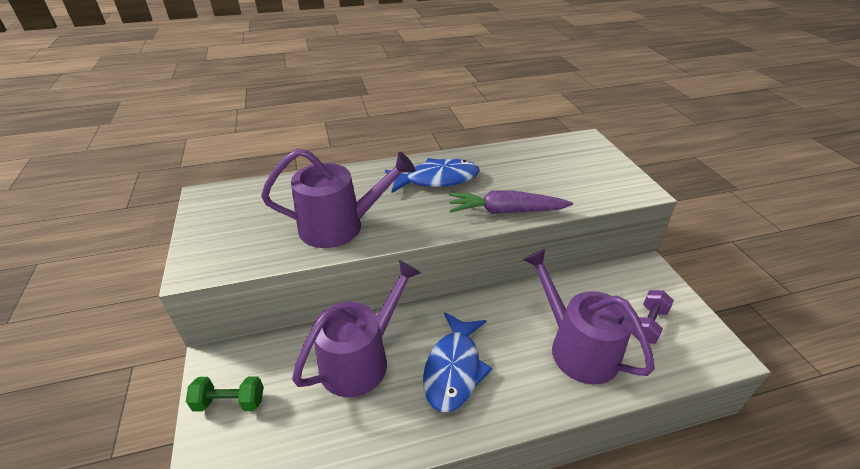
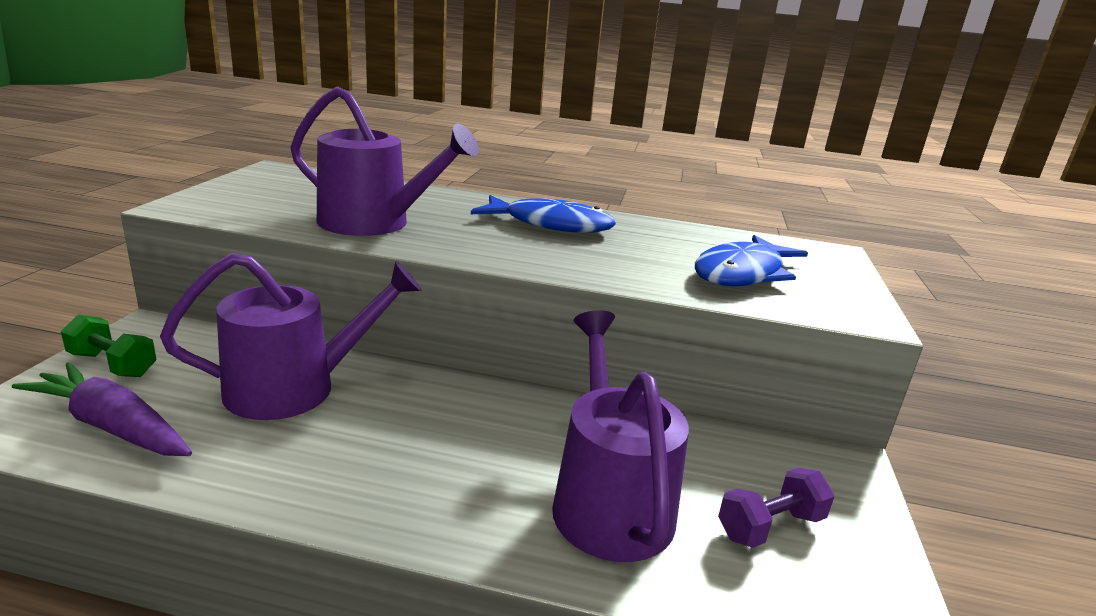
camera: 25 degrees right, 15 degrees down
blue fish [423,312,492,412] -> blue fish moved to [695,235,808,286]
purple carrot [449,190,573,214] -> purple carrot moved to [12,362,192,456]

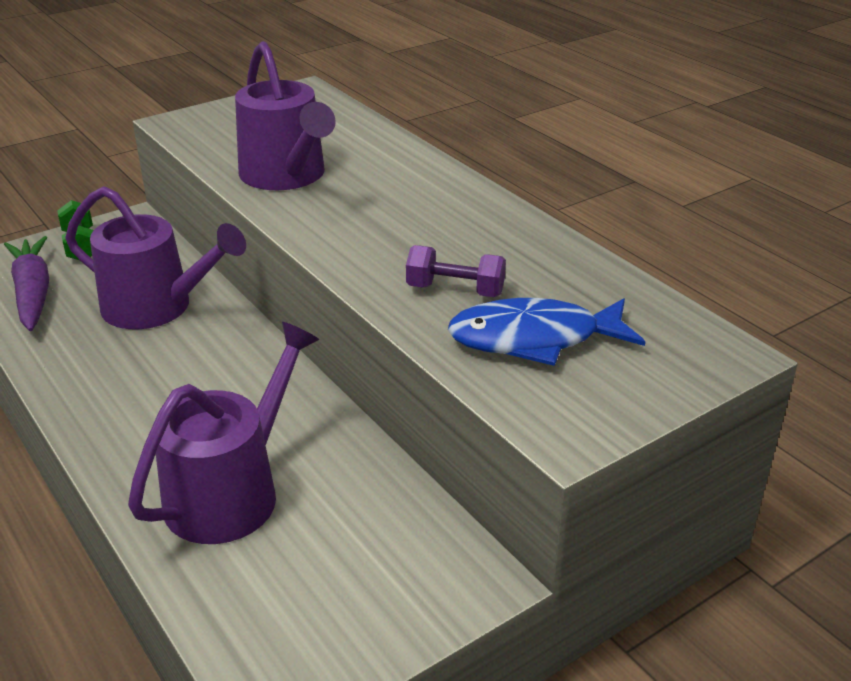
camera: 45 degrees right, 10 degrees up
blue fish [471,195,616,233] -> none
purple dumbbell [718,468,835,548] -> purple dumbbell moved to [406,245,506,297]

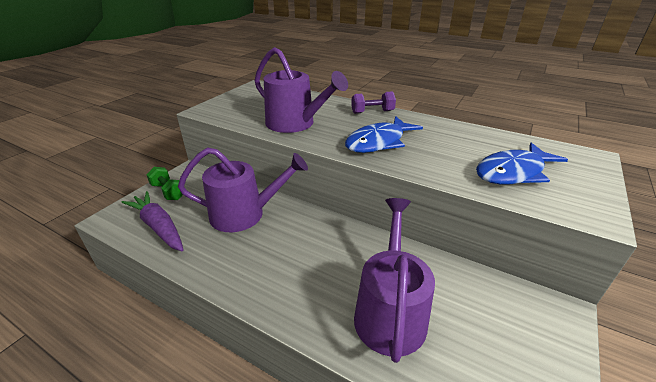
camera: 25 degrees left, 0 degrees up
purple dumbbell [406,245,506,297] -> purple dumbbell moved to [351,91,396,114]
none -> blue fish [345,116,423,153]

